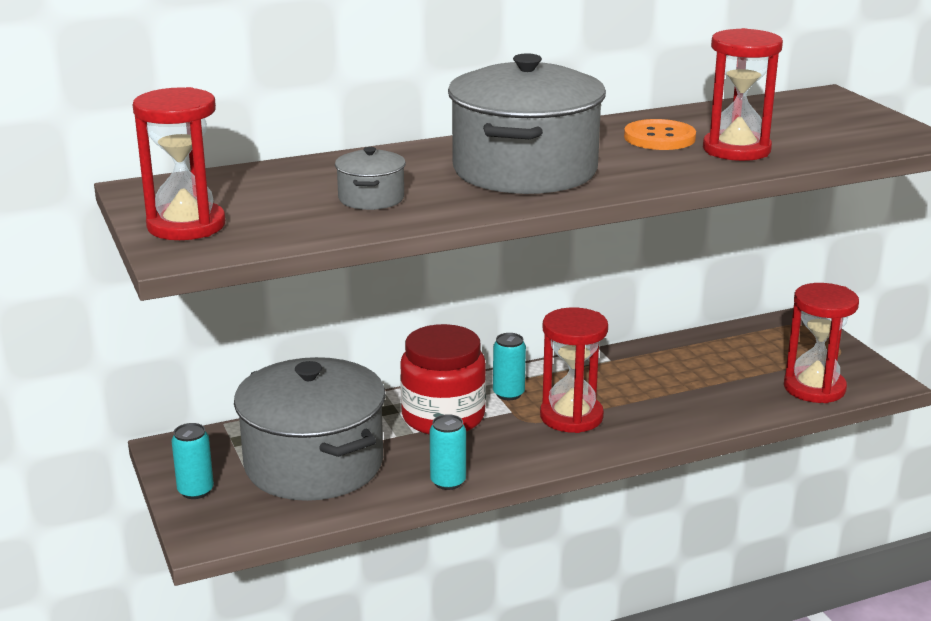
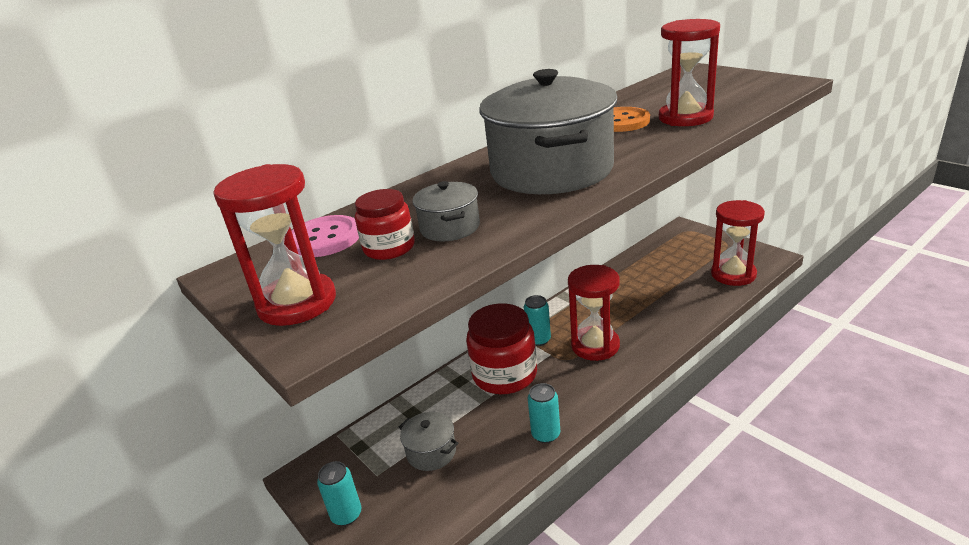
camera: 15 degrees left, 5 degrees up
grey pot [234,357,386,501] -> grey pot [399,412,458,471], size x0.43
none -> pink button [292,215,359,257]
none -> red jar [355,189,415,260]

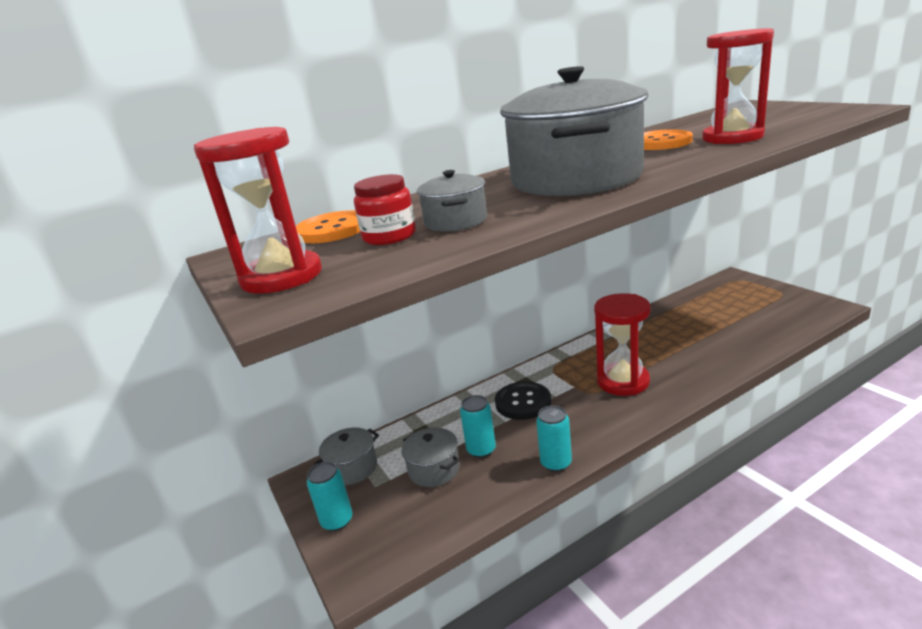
camera: 10 degrees right, 5 degrees down
pink button [292,215,359,257] -> orange button [296,210,360,243]
red jar [466,303,537,394] -> black button [495,382,551,420]
turquoise can [524,295,551,346] -> turquoise can moved to [460,395,496,458]
red hourglass [711,200,765,286] -> none
none -> grey pot [314,428,379,485]

